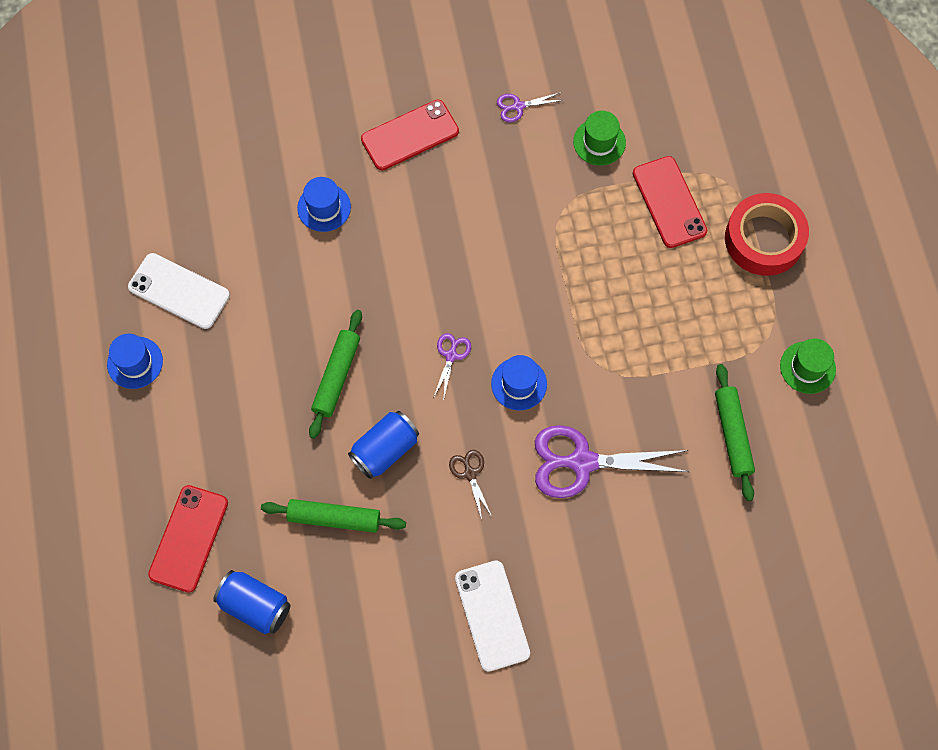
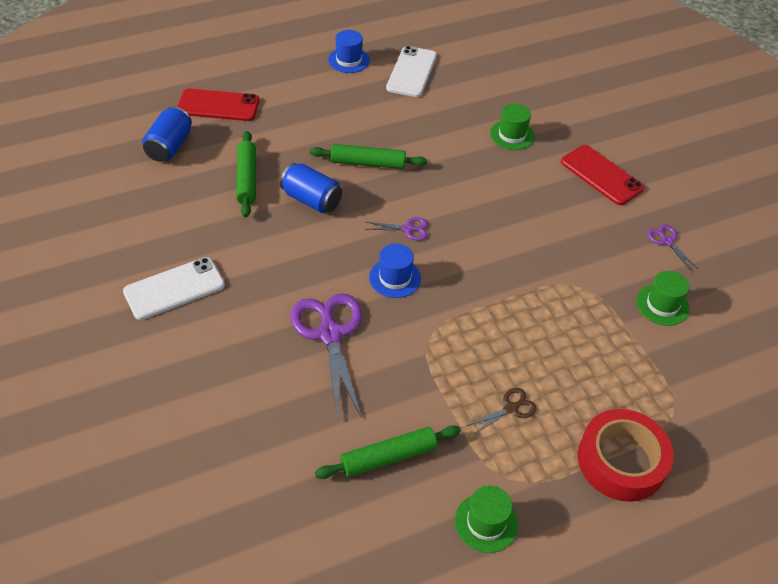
camera: 75 degrees right, 20 degrees down
blue hat [297,177,351,232] -> green hat [490,104,535,150]
brown scissors [449,450,492,519] -> brown scissors moved to [467,388,537,435]
red phone [633,156,707,248] -> none

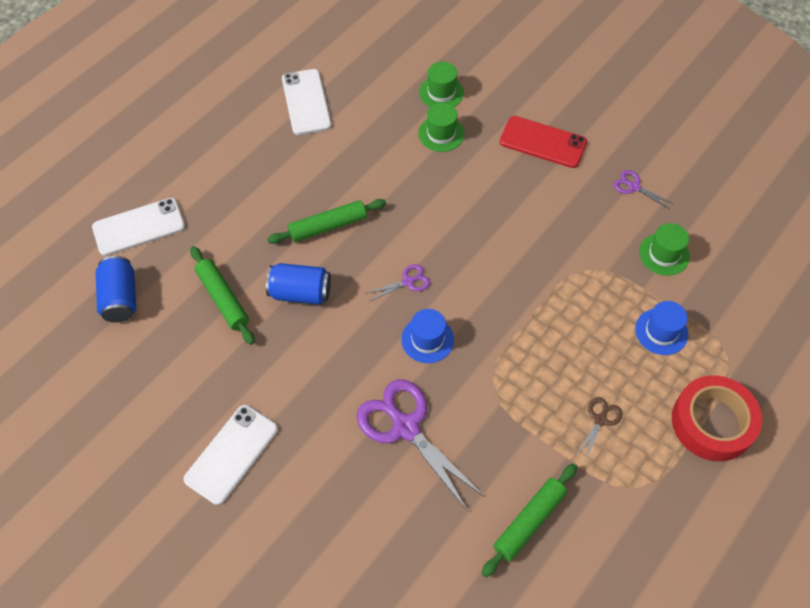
camera: 25 degrees left, 10 degrees up
red phone [177,88,260,121] -> white phone [92,198,185,256]
blue hat [328,30,370,73] -> blue hat moved to [635,301,688,355]
green hat [455,486,518,553] -> green hat moved to [419,62,464,107]

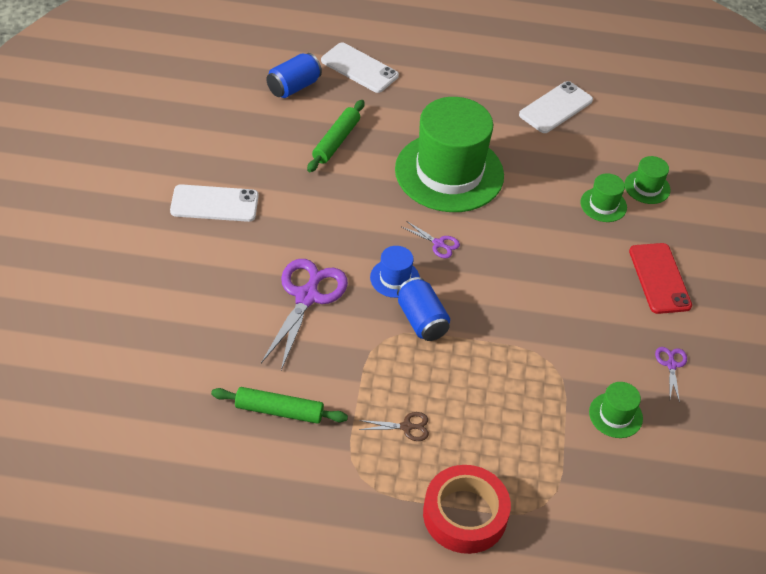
camera: 55 degrees right, 10 degrees down
blue can [266,263,331,305] -> blue can moved to [397,277,450,341]
green rolling pin [267,199,386,244] -> green hat [395,97,504,212]
blue hat [635,301,688,355] -> none

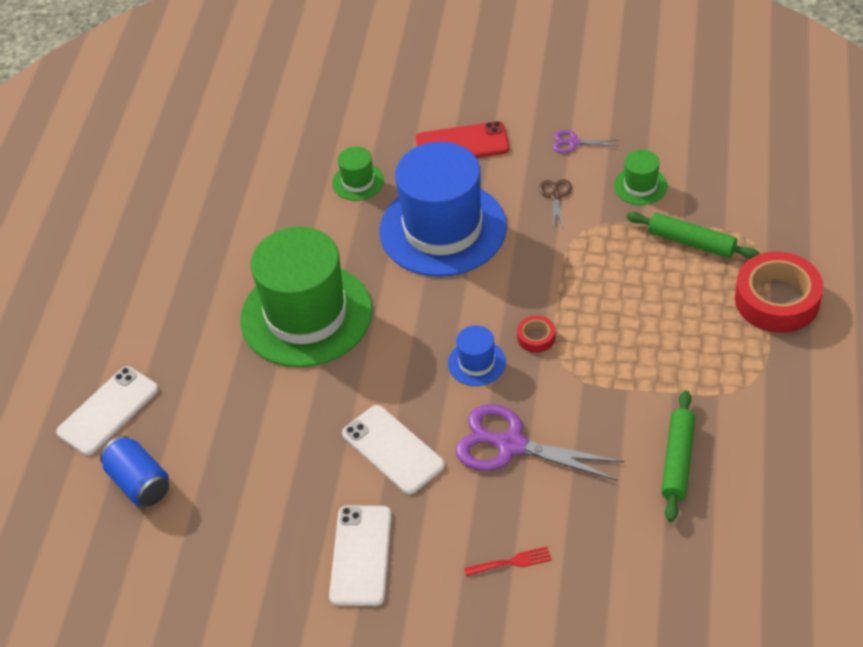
camera: 80 degrees left, 0 degrees up
green rolling pin [307,100,365,172] -> green rolling pin moved to [627,212,760,259]
brown scissors [359,412,429,441] -> brown scissors moved to [539,179,572,228]
blue can [397,277,450,341] -> red tape [517,316,555,353]
purple scissors [402,221,460,258] -> none
white phone [519,81,593,133] -> white phone moved to [342,405,445,494]
green hat [625,156,670,204] -> none
none -> blue hat [380,142,507,277]
none -> red fork [464,546,552,577]

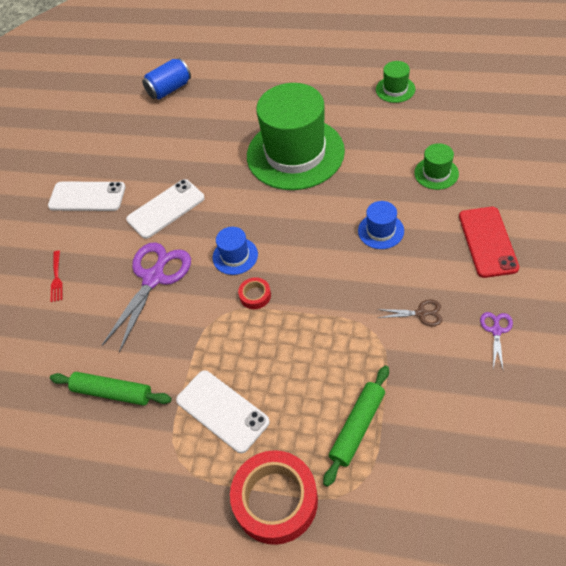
camera: 95 degrees right, 5 degrees up
white phone [56,366,158,455] -> white phone moved to [176,370,270,453]
blue hat [380,142,507,277] -> blue hat [358,201,404,249], size x0.42
green hat [614,150,668,205] -> green hat moved to [376,61,415,103]

